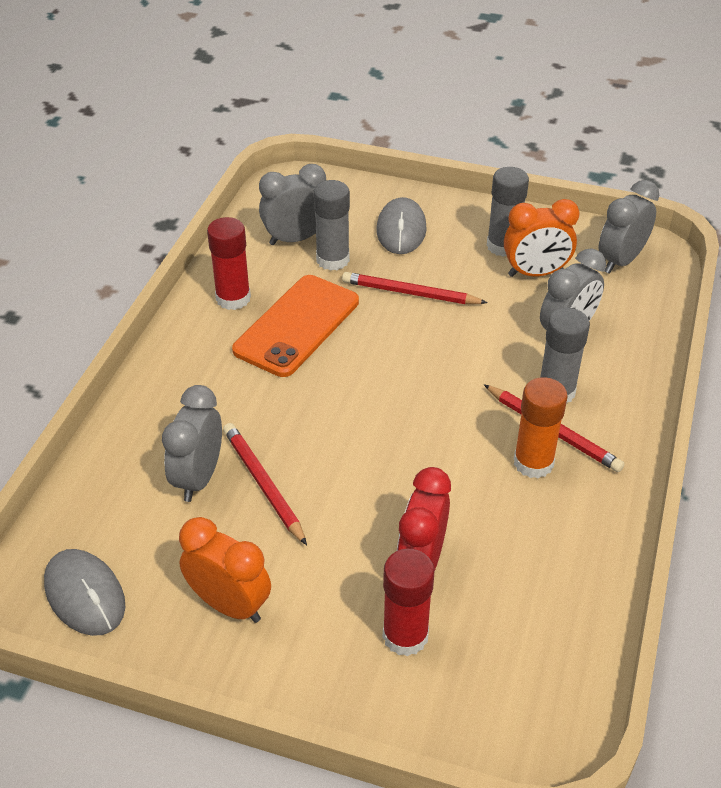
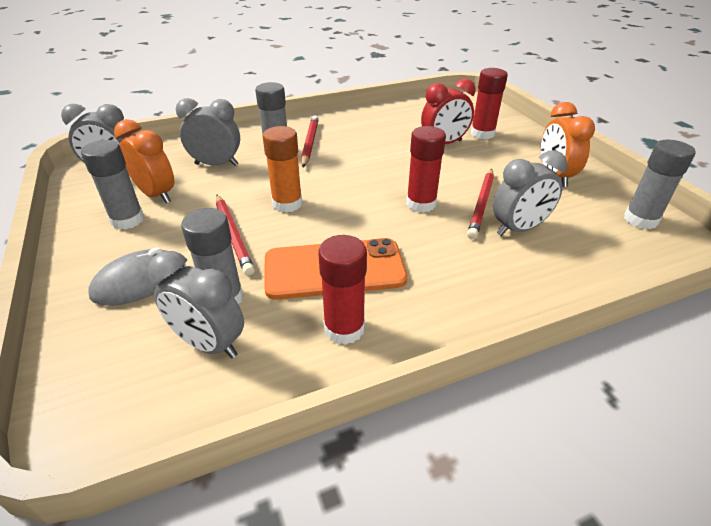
camera: 130 degrees left, 5 degrees down
grey mouse [44,549,125,636] -> grey glue stick [624,140,696,229]
orange glue stick [514,377,568,478] -> orange glue stick moved to [263,126,303,213]
none -> red glue stick [406,126,446,213]

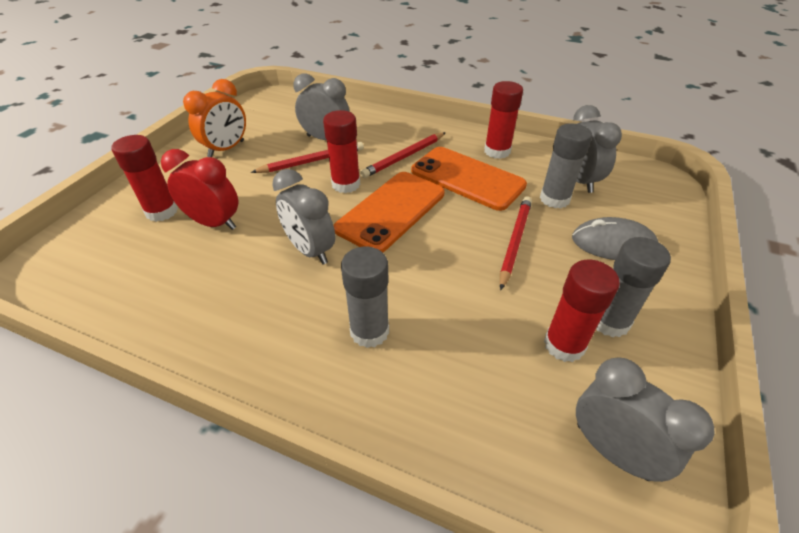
camera: 135 degrees left, 5 degrees up
orange clock [114,119,174,203] -> red glue stick [544,260,620,362]
grey clock [176,98,240,166] -> grey clock moved to [272,169,335,264]
orange glue stick [263,126,303,213] -> none
red pencil [301,116,319,167] -> red pencil moved to [360,132,446,178]
grey glue stick [624,140,696,229] -> none
none -> orange phone [334,172,444,252]

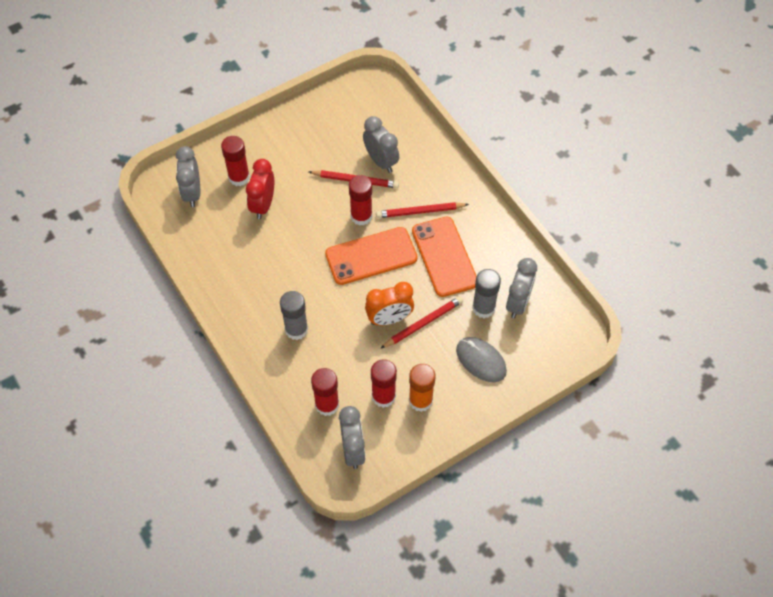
camera: 35 degrees right, 15 degrees up
red clock [161,149,238,230] -> red clock turned 135 degrees counterclockwise [246,159,274,219]
orange clock [183,79,246,157] -> orange clock moved to [365,282,414,326]
grey clock [272,169,335,264] -> grey clock moved to [176,146,200,207]
red glue stick [484,81,523,159] -> red glue stick moved to [311,368,339,416]
grey glue stick [596,237,671,337] -> orange glue stick [409,364,436,412]

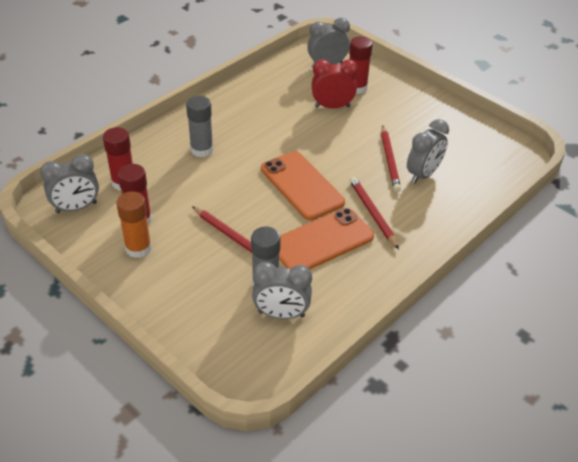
camera: 75 degrees right, 15 degrees down
red glue stick [349,175,372,226] -> none
orange clock [365,282,414,326] -> none
grey mouse [456,337,507,382] -> none

